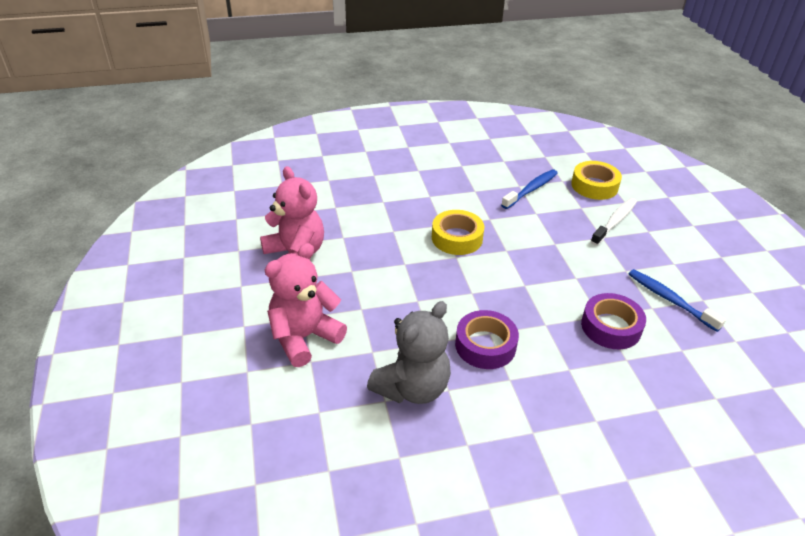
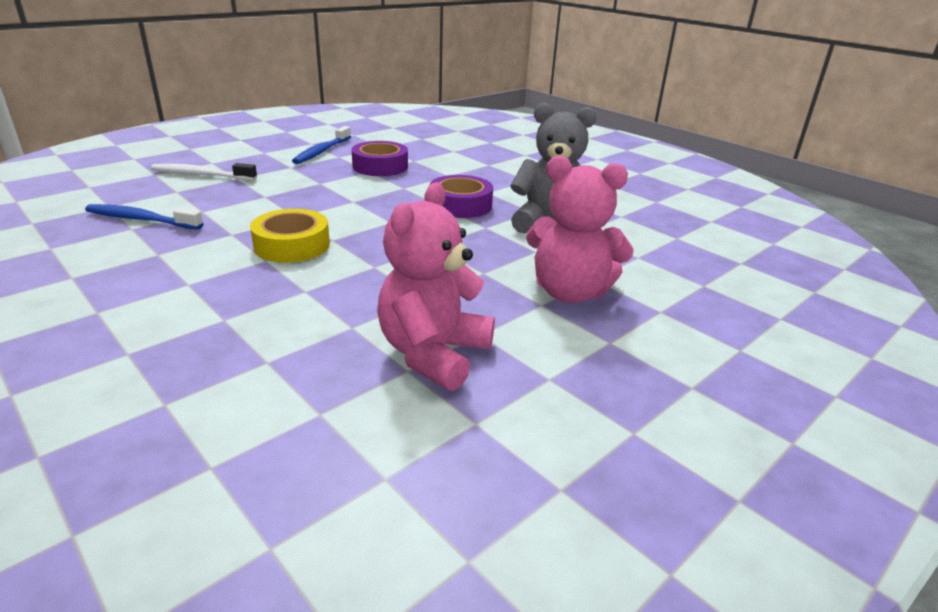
camera: 120 degrees left, 10 degrees down
yellow tape [571,161,622,200] -> none

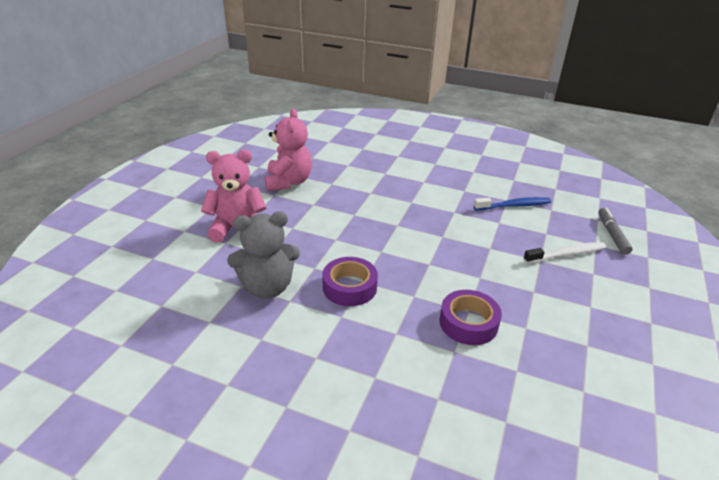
camera: 155 degrees right, 5 degrees up
yellow tape [250,209,330,263] -> none
blue toothbrush [292,126,351,164] -> none
none -> grey marker [598,208,632,255]

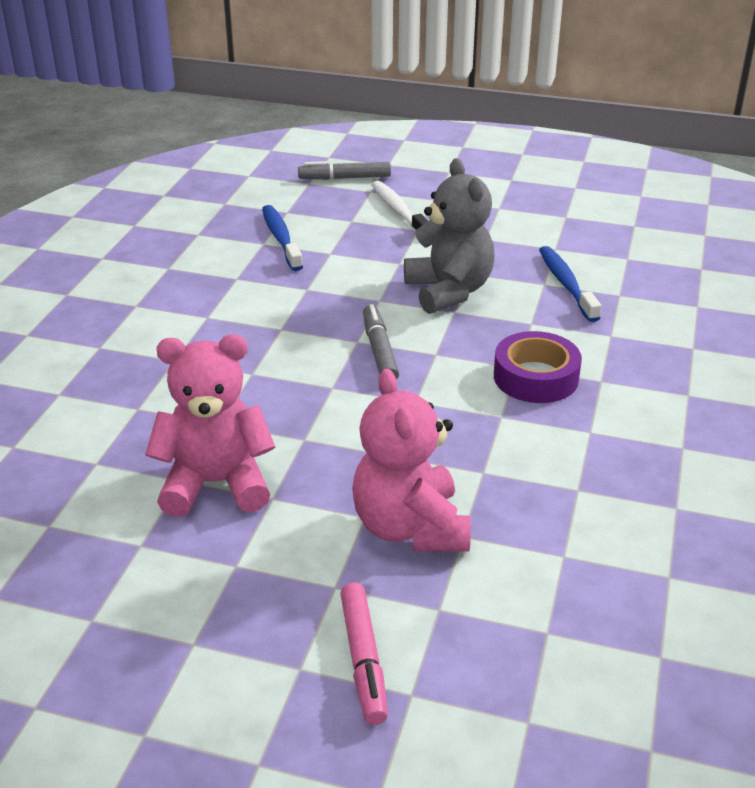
camera: 95 degrees left, 0 degrees up
grey teddy bear [227,211,300,299] -> grey teddy bear moved to [404,158,494,314]
purple tape [439,290,502,345] -> blue toothbrush [539,246,601,322]
none -> pink marker [340,583,388,725]
none -> grey marker [363,304,399,379]

